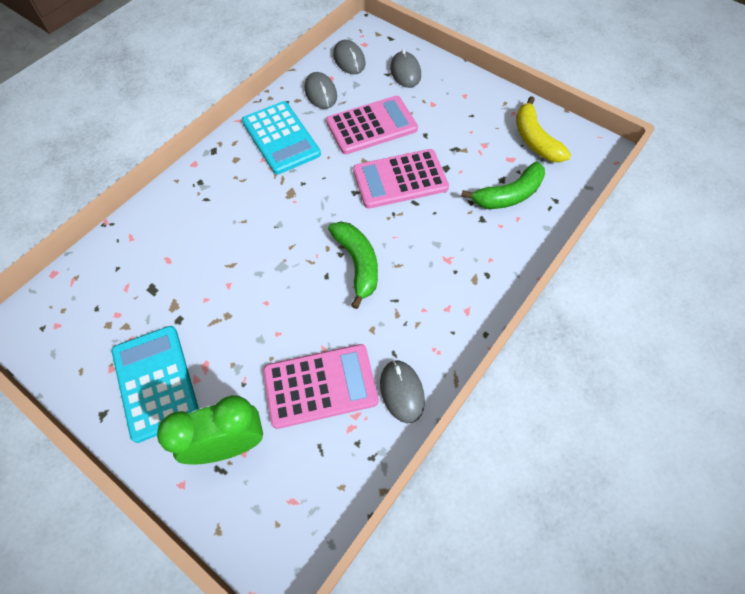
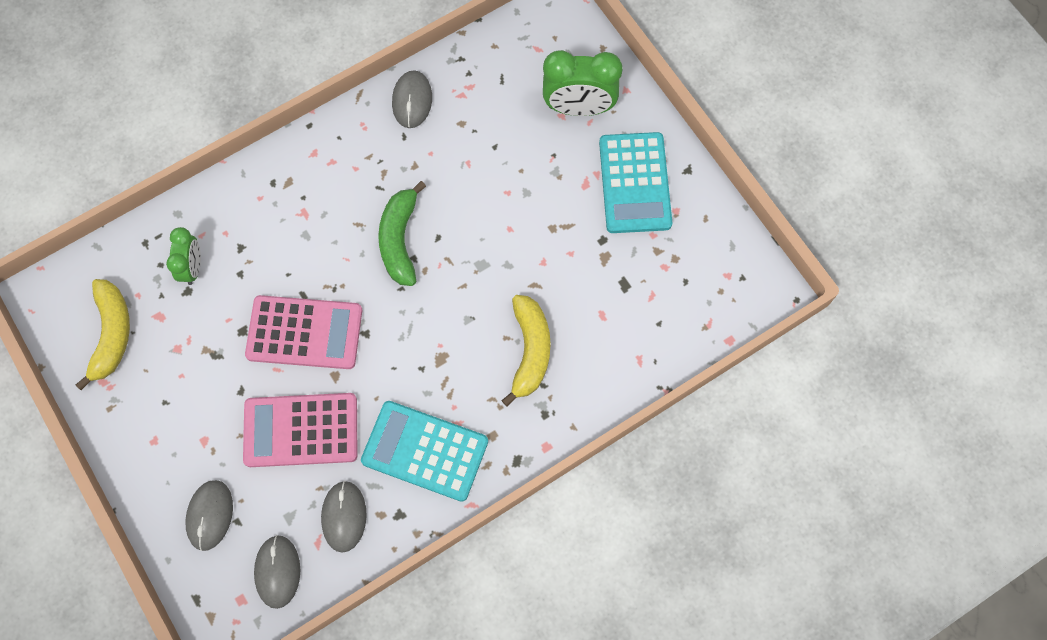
camera: 160 degrees left, 10 degrees up
turquoise calculator [242,101,321,175] -> turquoise calculator turned 60 degrees counterclockwise [361,401,488,502]
pink calculator [263,344,379,429] -> none
green banana [461,161,545,209] -> green clock [166,227,201,285]
none -> yellow banana [501,295,551,407]

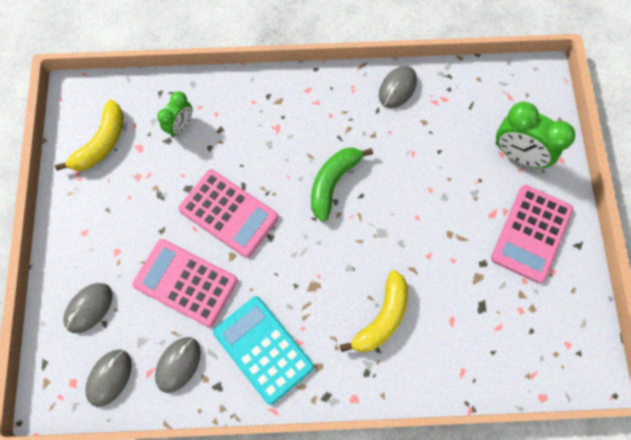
camera: 30 degrees right, 0 degrees up
turquoise calculator [599,132,672,233] -> pink calculator [491,185,573,283]

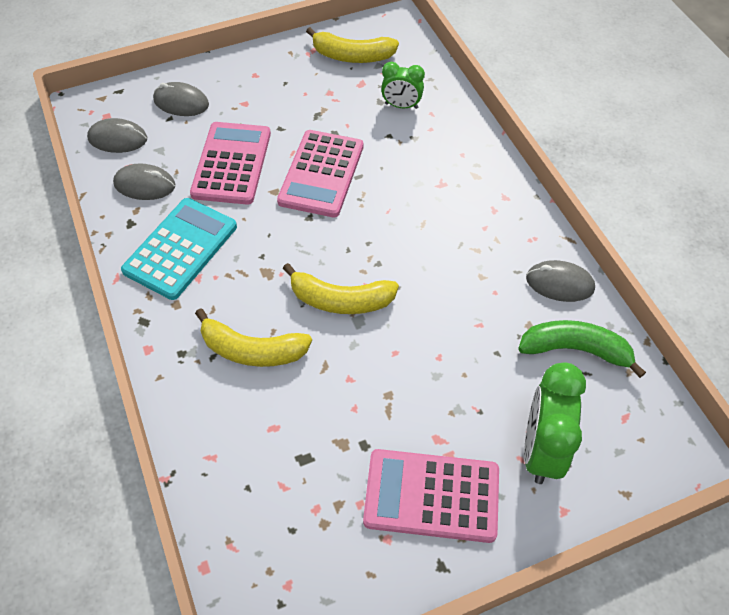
camera: 70 degrees right, 15 degrees down
green banana [311,148,373,222] -> green banana moved to [518,320,646,378]
none -> yellow banana [283,263,399,314]

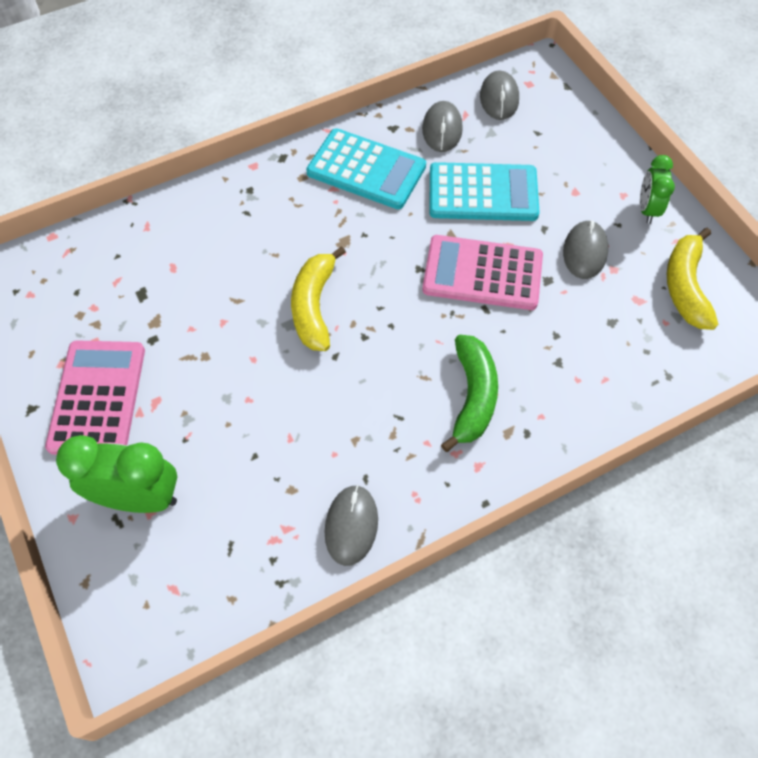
camera: 85 degrees right, 5 degrees up
grey mouse [153,82,209,116] -> grey mouse moved to [563,220,608,279]
pink calculator [190,122,271,205] -> turquoise calculator [429,162,540,221]
yellow banana [195,308,312,367] -> none
green clock [381,62,425,109] -> green clock moved to [640,155,675,224]
green banana [518,320,646,378] -> green banana moved to [441,335,498,452]

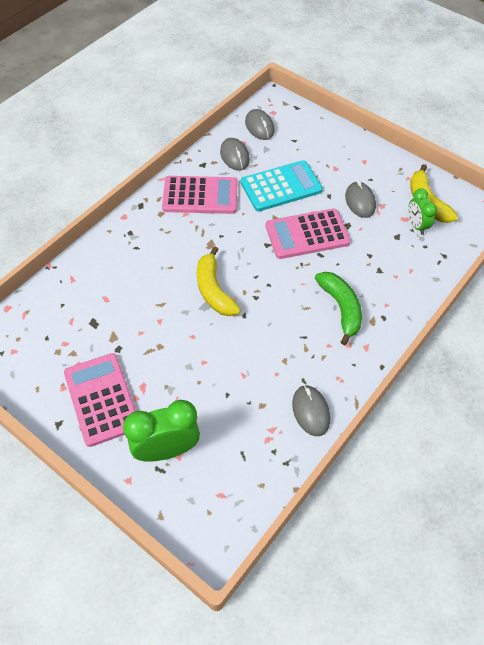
camera: 25 degrees left, 5 degrees down
turquoise calculator [306,128,426,209] -> pink calculator [162,176,238,214]
green clock [640,155,675,224] -> green clock moved to [408,188,437,235]

